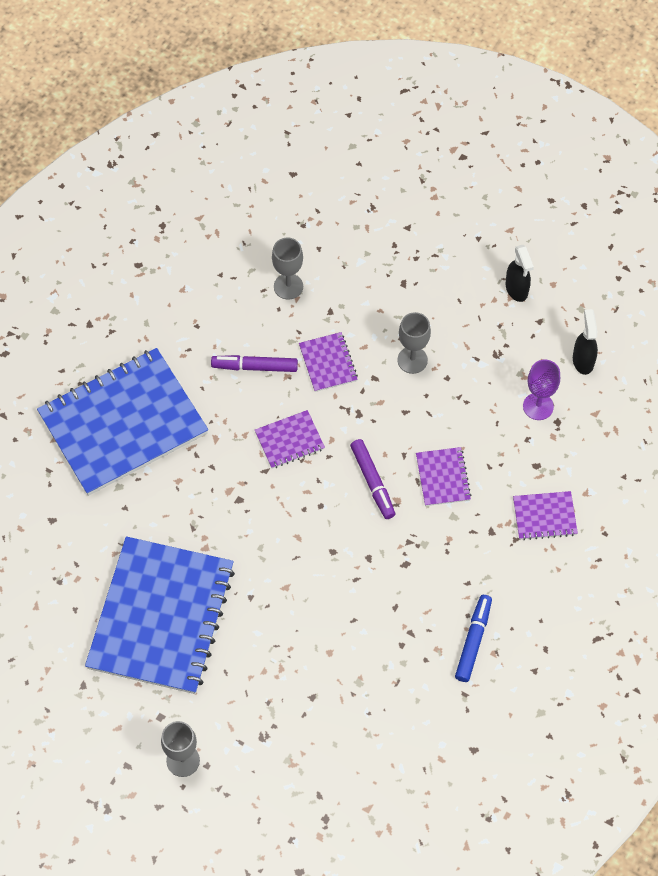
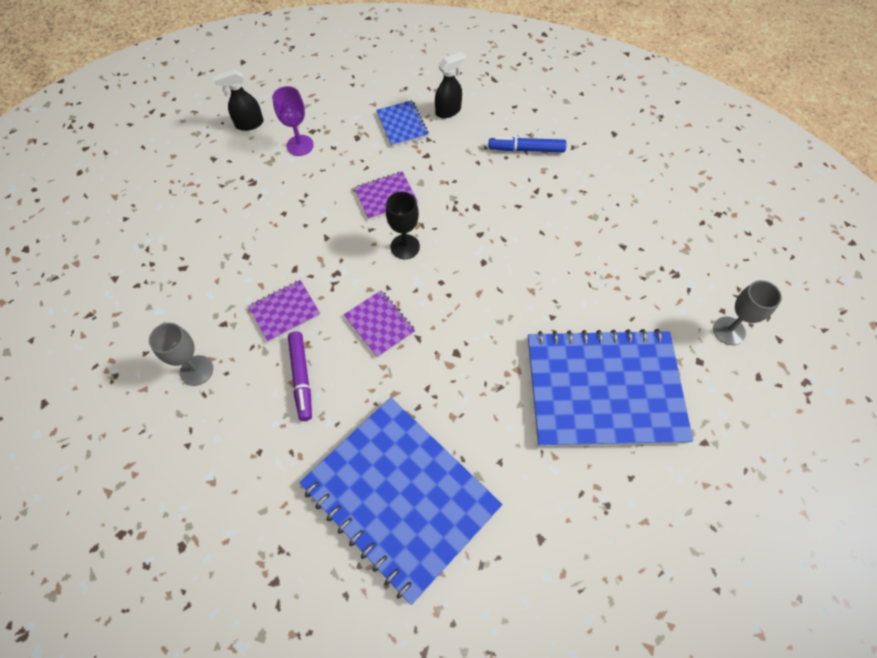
camera: 105 degrees left, 0 degrees up
purple marker [350,439,395,519] -> black goblet [386,192,420,259]
grey goblet [397,312,431,374] -> none
black spray bottle [506,245,534,302] -> black spray bottle moved to [435,52,465,118]
purple notebook [513,491,578,540] -> blue notebook [376,100,429,147]

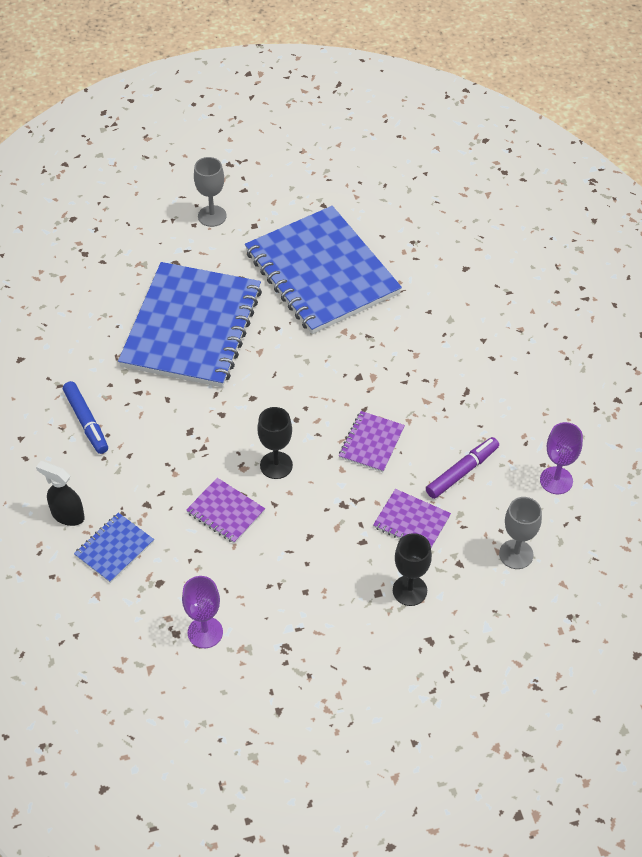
camera: 120 degrees left, 10 degrees down
black spray bottle [213,69,264,131] -> none
blue notebook [299,397,502,605] -> blue notebook moved to [118,262,262,387]
none -> black goblet [393,533,432,606]
none -> purple goblet [540,422,583,494]

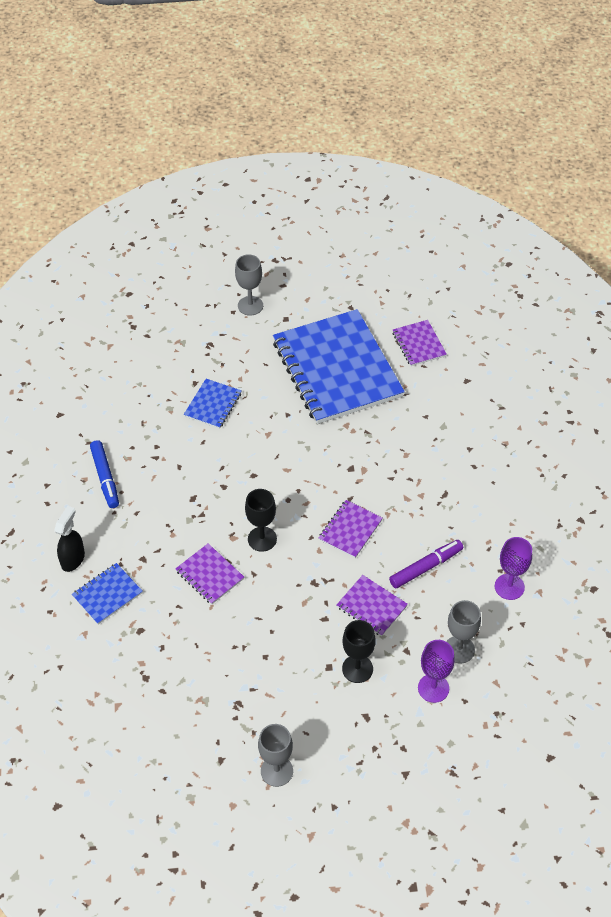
camera: 10 degrees right, 0 degrees up
black spray bottle [36,461,85,526] -> black spray bottle turned 75 degrees clockwise [54,506,85,572]
blue notebook [118,262,262,387] -> blue notebook [184,379,242,429], size x0.42
purple goblet [182,576,223,648] -> purple goblet moved to [418,640,455,703]
none -> grey goblet [258,724,293,787]
none -> purple notebook [392,320,447,366]

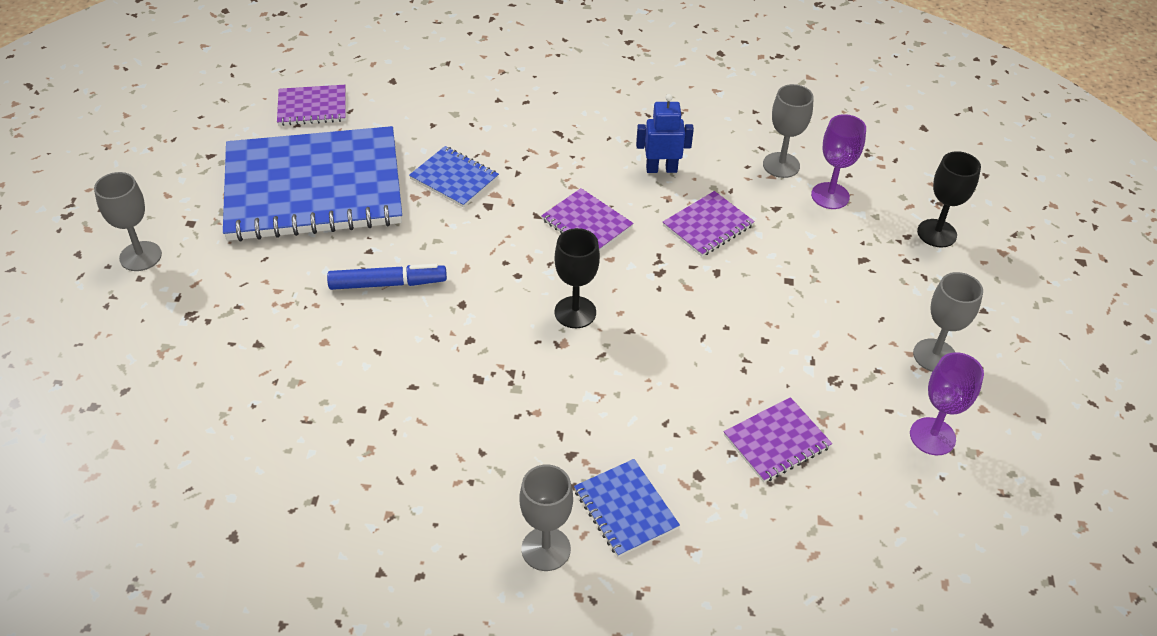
camera: 80 degrees left, 5 degrees down
black spray bottle [54,506,85,572] -> grey goblet [520,464,573,571]
blue marker [90,440,119,508] -> blue marker moved to [327,264,447,290]
purple notebook [175,544,244,604] -> purple notebook moved to [724,397,832,483]
blue notebook [184,379,242,429] -> blue notebook moved to [409,146,499,208]
black goblet [342,620,376,683] -> black goblet moved to [917,151,981,247]
purple marker [389,540,463,588] -> blue robot [636,94,694,173]
purple goblet [495,537,532,600] -> purple goblet moved to [910,352,984,455]

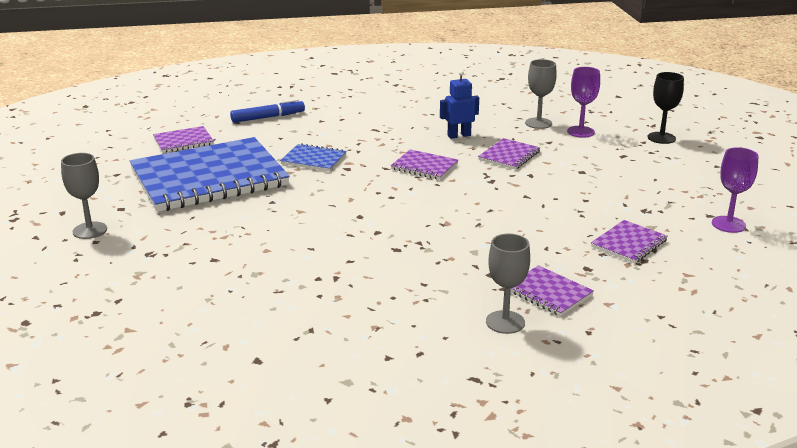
camera: 15 degrees left, 20 degrees down
blue marker [327,264,447,290] -> blue marker moved to [230,99,305,123]
black goblet [555,228,600,328] -> none
blue notebook [574,459,680,557] -> purple notebook [510,265,594,316]
grey goblet [913,272,983,372] -> none

